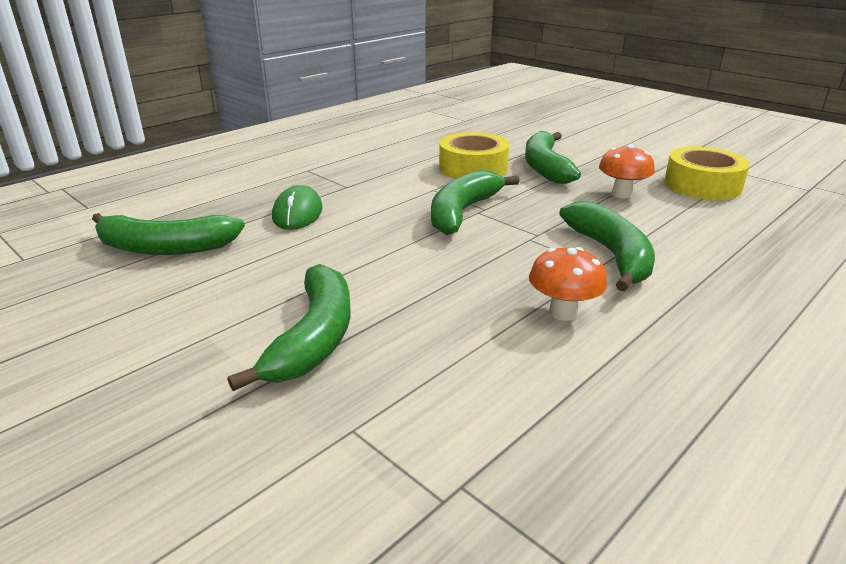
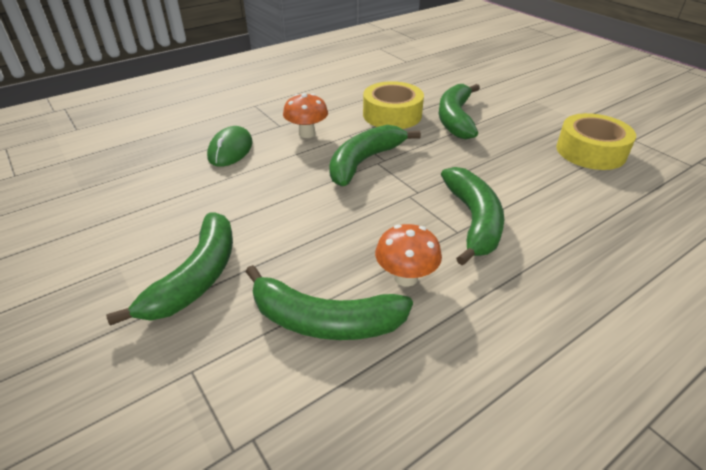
camera: 10 degrees right, 10 degrees up
green banana [92,213,245,255] -> green banana moved to [246,265,413,340]
orange mushroom [599,144,655,198] -> orange mushroom moved to [283,93,328,138]

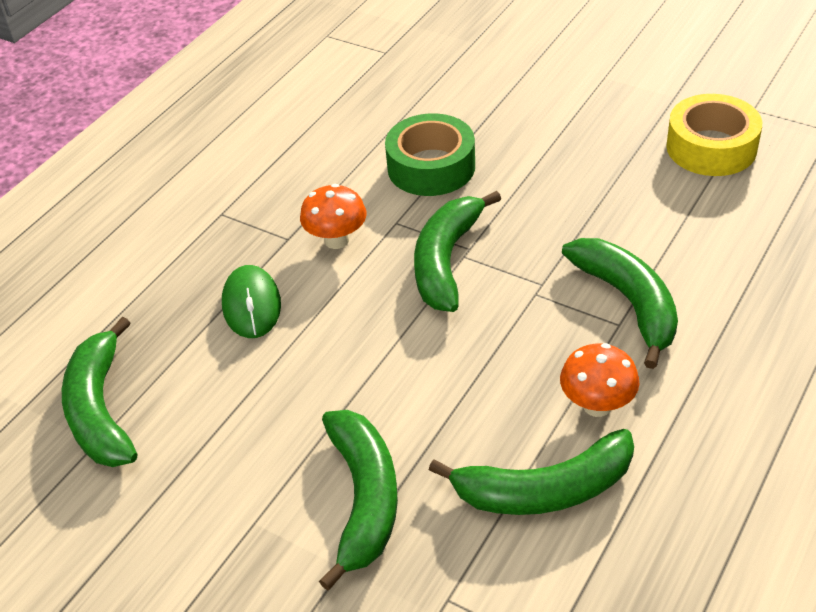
camera: 20 degrees left, 5 degrees up
yellow tape [363,81,424,129] -> green tape [385,113,475,196]
green banana [439,84,480,139] -> green banana moved to [62,317,137,467]

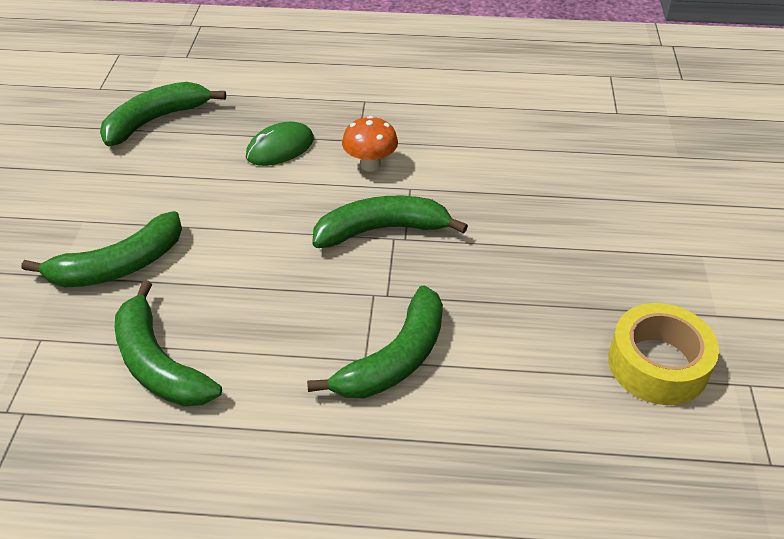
camera: 60 degrees right, 0 degrees up
green tape [385,113,475,196] -> none
orange mushroom [560,343,639,417] -> none

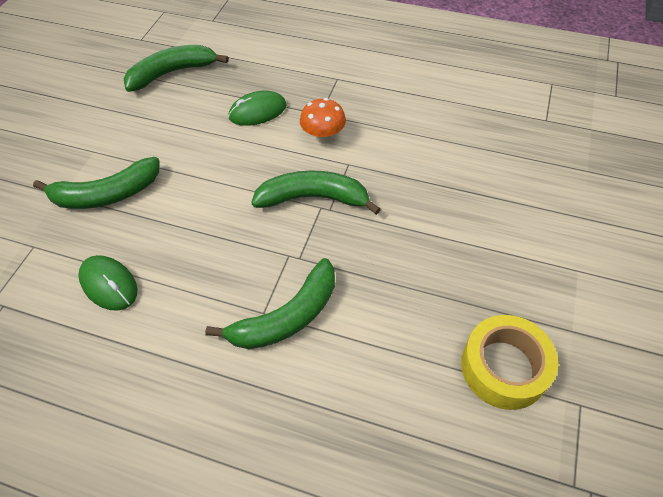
camera: 15 degrees right, 10 degrees up
green banana [115,280,222,407] -> green mouse [78,255,137,311]

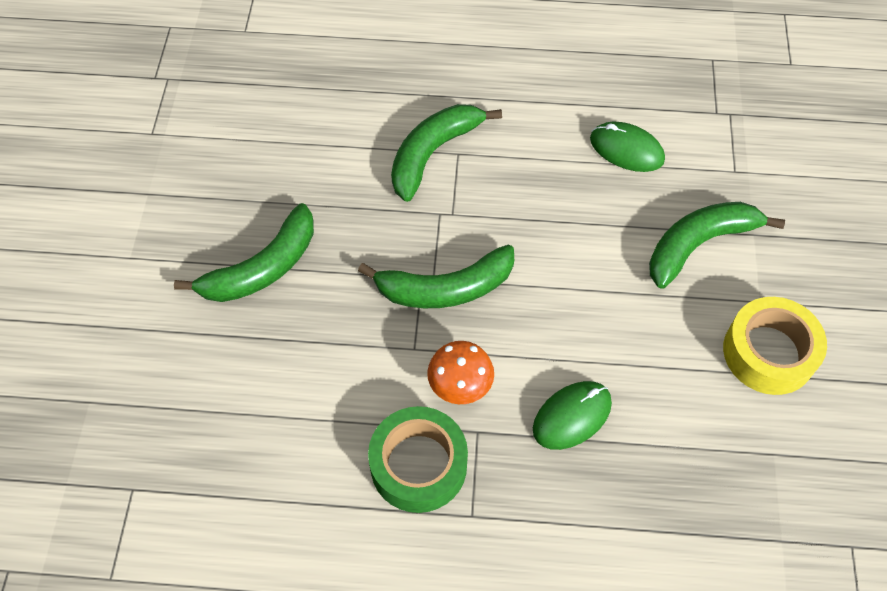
camera: 165 degrees right, 5 degrees up
green banana [124,45,229,92] -> green banana moved to [174,203,314,302]
yellow tape [461,315,558,410] -> yellow tape moved to [723,297,827,395]
none -> green tape [368,406,468,513]

